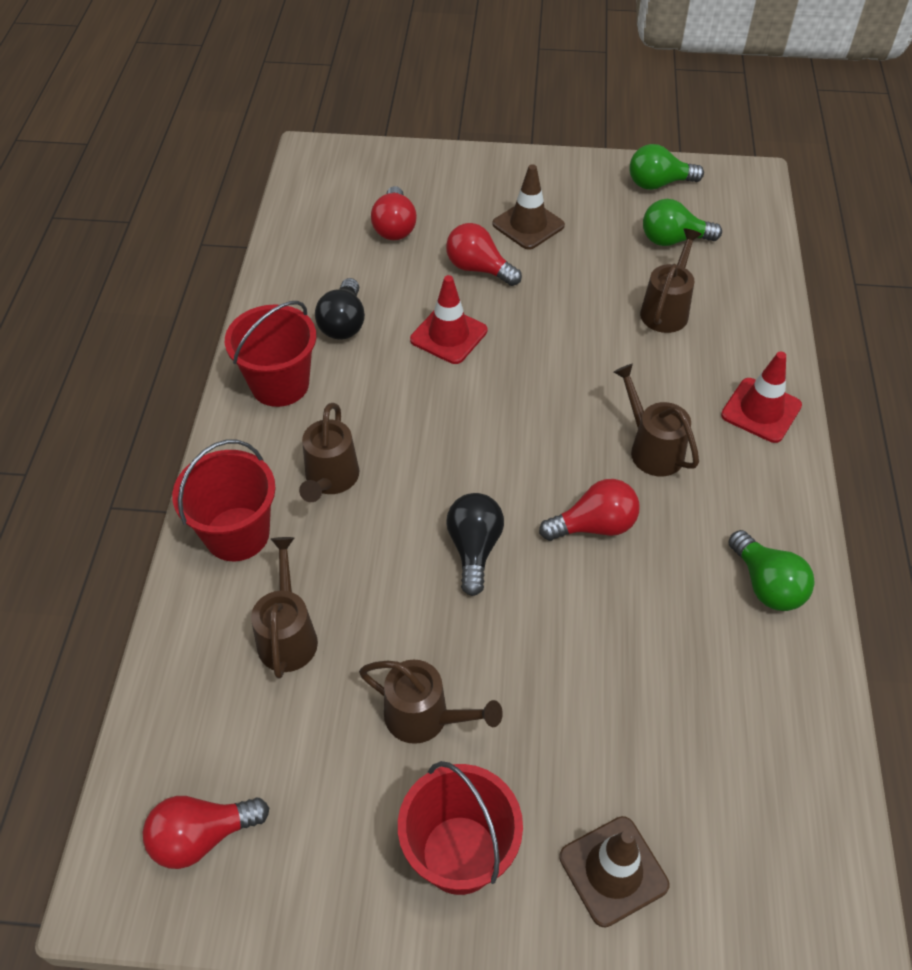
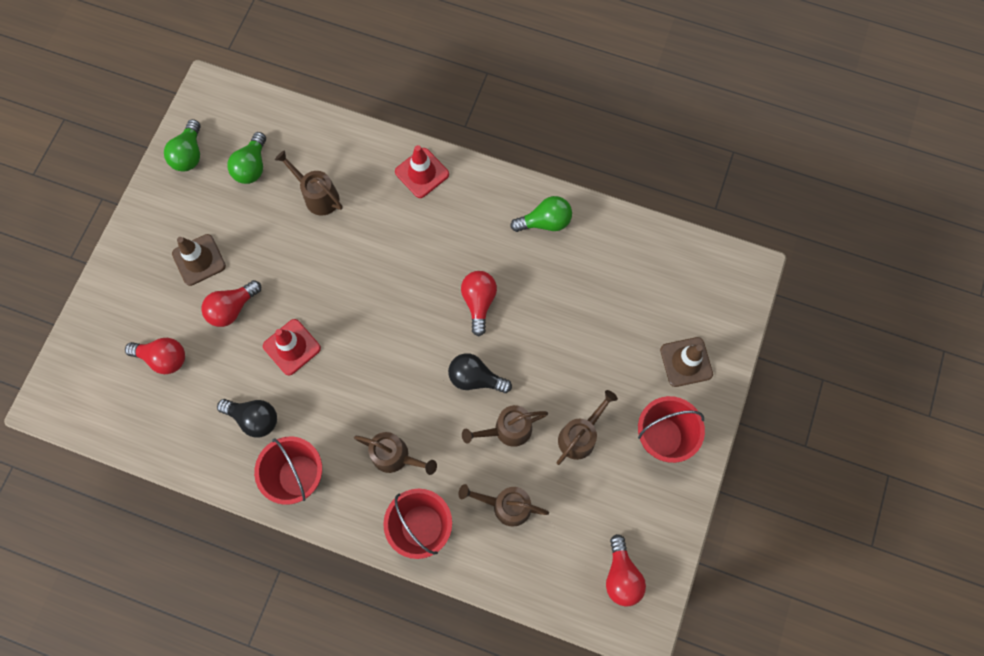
camera: 75 degrees left, 20 degrees up
brown watering can [614,364,699,476] -> brown watering can moved to [462,405,548,447]

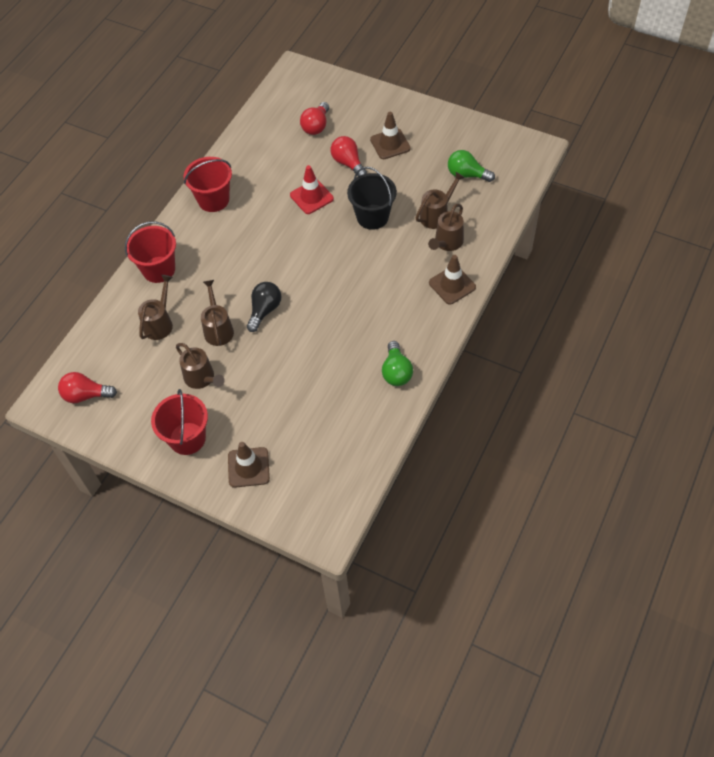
camera: 100 degrees right, 15 degrees down
green light bulb [164,119,201,171] -> none
black light bulb [217,399,277,438] -> none
brown watering can [354,432,437,475] -> brown watering can moved to [428,204,464,251]
red traffic cone [395,145,449,198] -> brown traffic cone [429,255,476,305]
red light bulb [461,271,497,336] -> none
none -> black bucket [347,167,397,230]

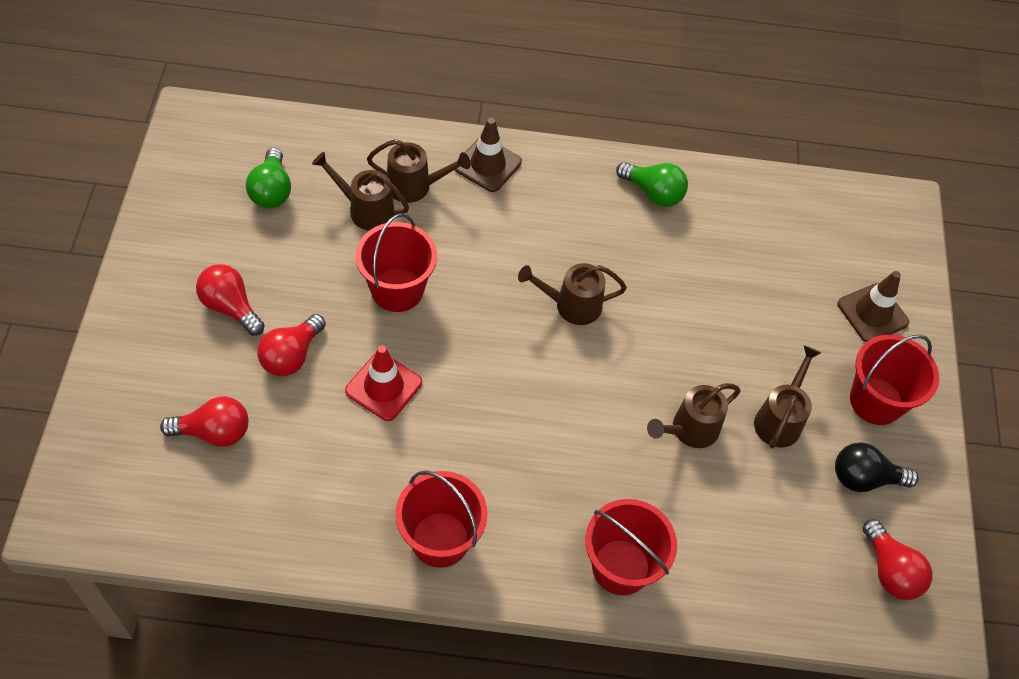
camera: 120 degrees left, 0 degrees up
brown watering can [138,275,173,340] -> brown watering can moved to [518,263,627,325]
black light bulb [247,282,281,332] -> black light bulb moved to [835,442,919,492]
black bucket [347,167,397,230] -> red bucket [356,213,437,312]
brown traffic cone [370,112,411,159] -> red light bulb [196,264,265,336]
green light bulb [382,341,413,386] -> green light bulb turned 60 degrees clockwise [616,162,688,207]

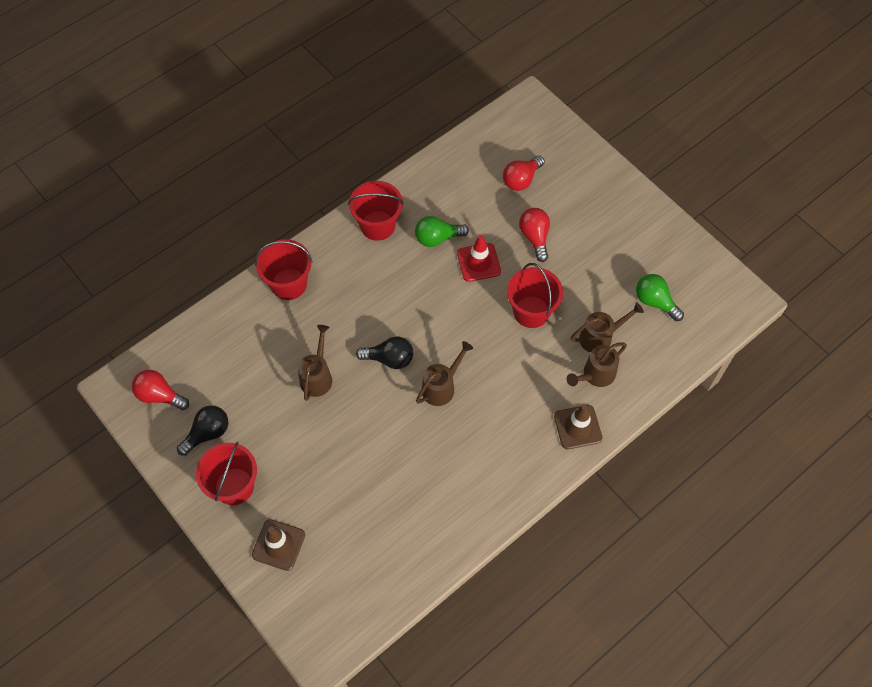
camera: 140 degrees right, 5 degrees up
red light bulb [196,264,265,336] -> none
green light bulb [616,162,688,207] -> green light bulb moved to [415,216,469,247]
brown watering can [754,345,821,448] -> none
none -> black light bulb [356,336,413,369]

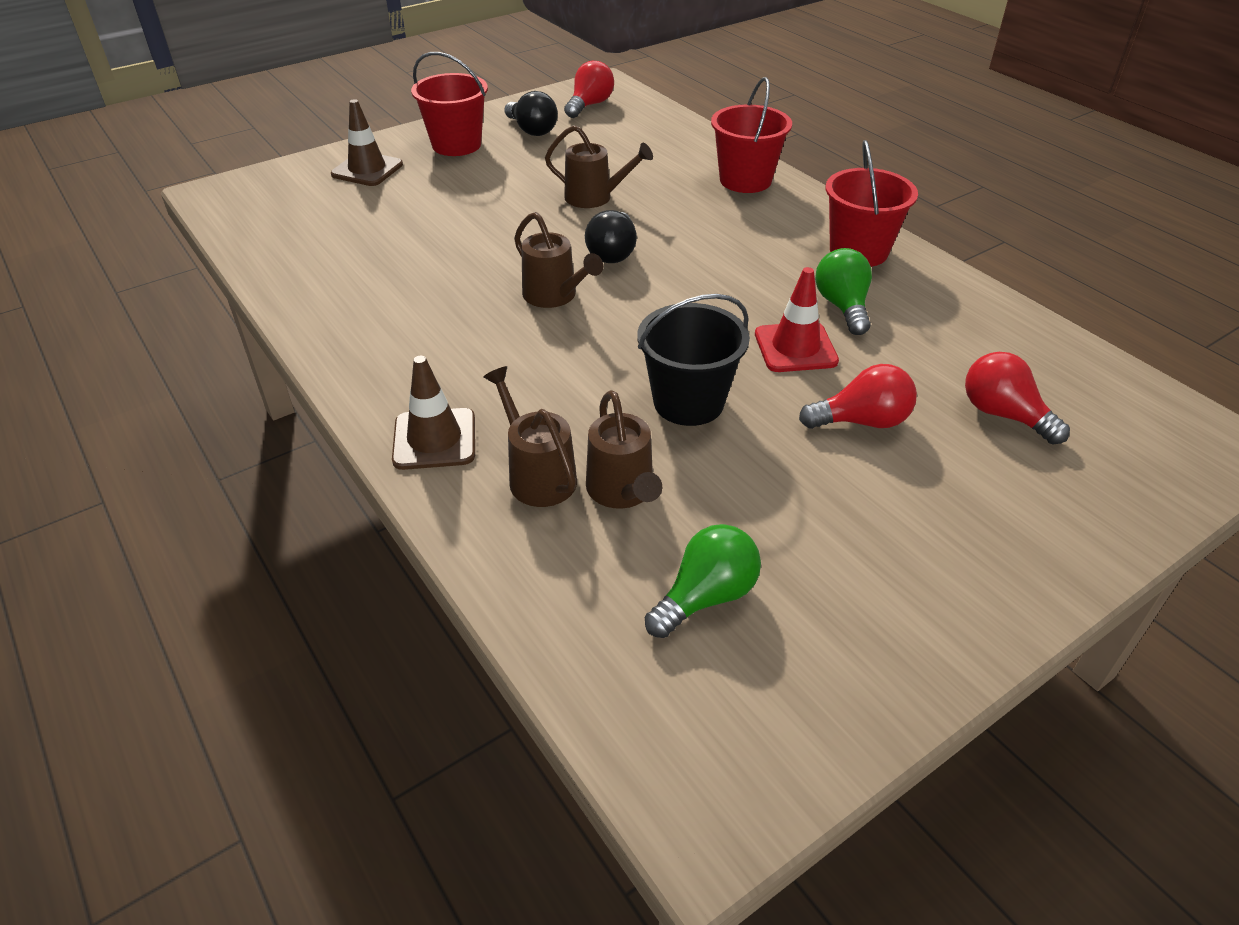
camera: 95 degrees right, 20 degrees down
red bucket [507,263,563,328] -> black bucket [637,294,750,426]

